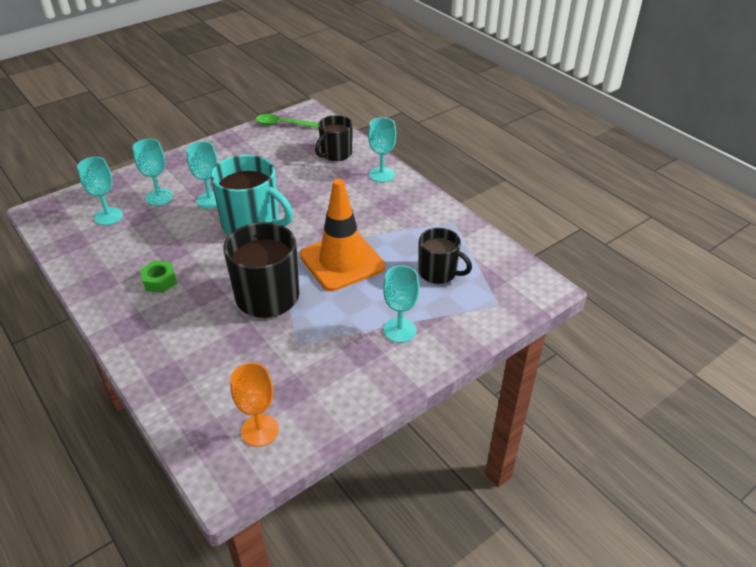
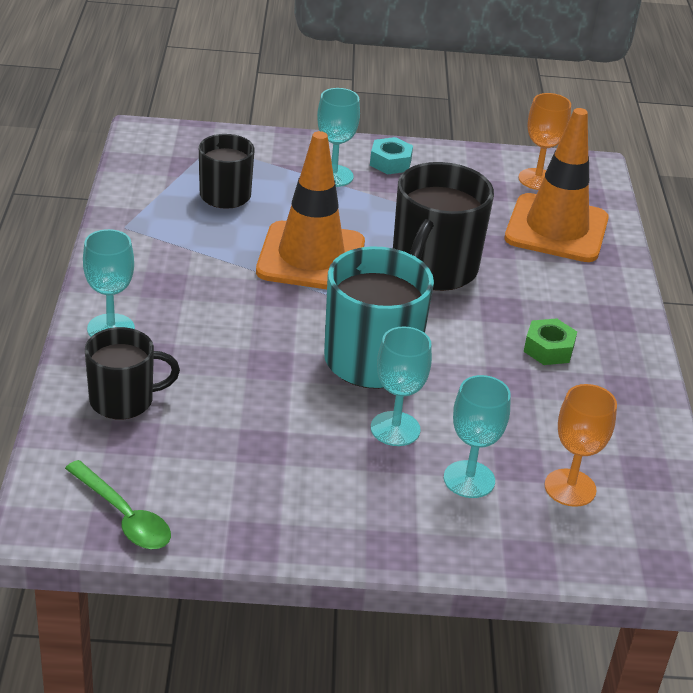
camera: 145 degrees left, 5 degrees down
turquoise goblet [77,157,123,225] -> orange goblet [545,384,617,507]
none -> turquoise nut [370,137,413,174]
none -> orange traffic cone [505,108,609,262]

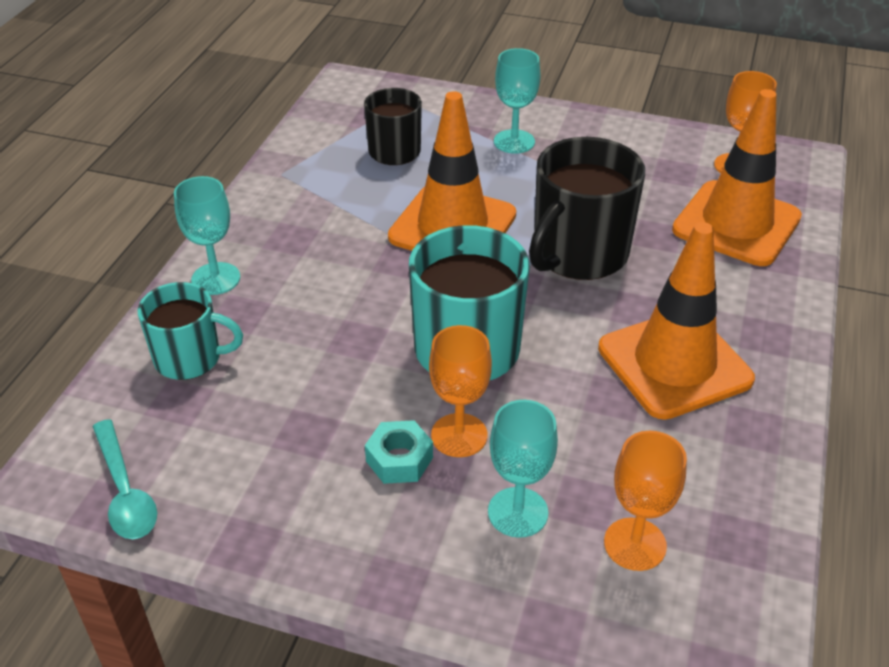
camera: 20 degrees right, 5 degrees up
green spoon [65,460,171,549] -> turquoise spoon [93,419,157,539]
black mug [85,327,180,419] -> turquoise mug [138,282,243,380]
turquoise nut [370,137,413,174] -> turquoise nut moved to [365,420,433,484]
turquoise goblet [371,326,432,446] -> orange goblet [429,325,492,457]
green nut [524,318,577,365] -> orange traffic cone [598,222,755,420]

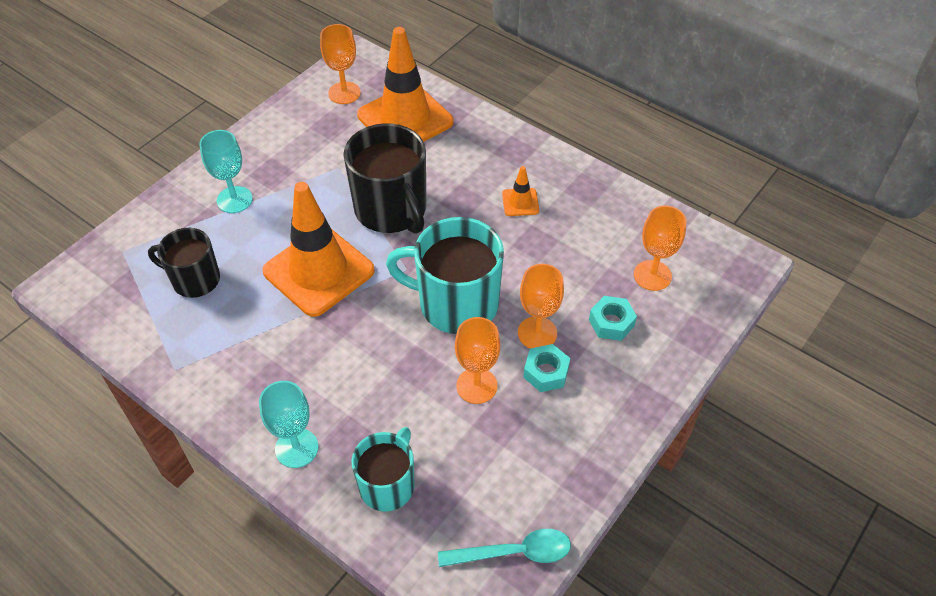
camera: 70 degrees left, 10 degrees up
turquoise goblet [488,400,558,538] -> turquoise nut [589,296,637,341]
orange traffic cone [598,222,755,420] -> orange traffic cone [502,166,539,216], size x0.43
none -> orange goblet [455,317,500,404]

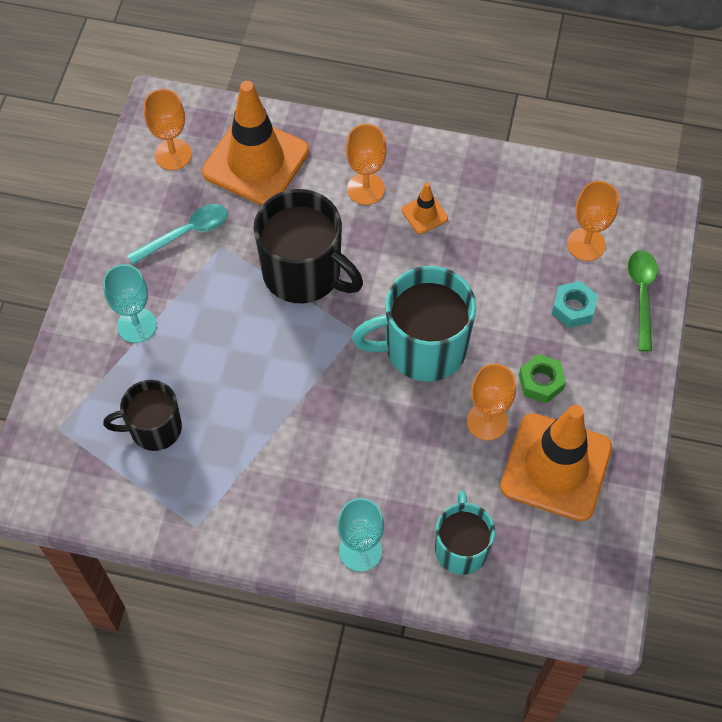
camera: 25 degrees left, 10 degrees up
orange traffic cone [262,182,375,317] -> orange traffic cone moved to [500,405,612,521]
turquoise spoon [438,529,571,567] -> turquoise spoon moved to [127,204,228,264]
orange goblet [518,264,564,349] -> orange goblet moved to [346,124,387,205]
turquoise nut [523,344,570,392] -> green nut [519,354,566,403]
none -> green spoon [628,250,658,352]

